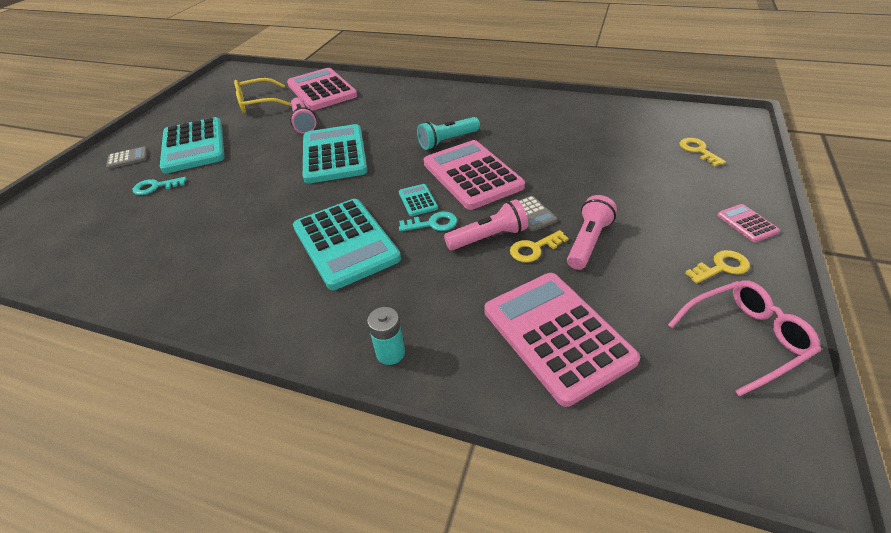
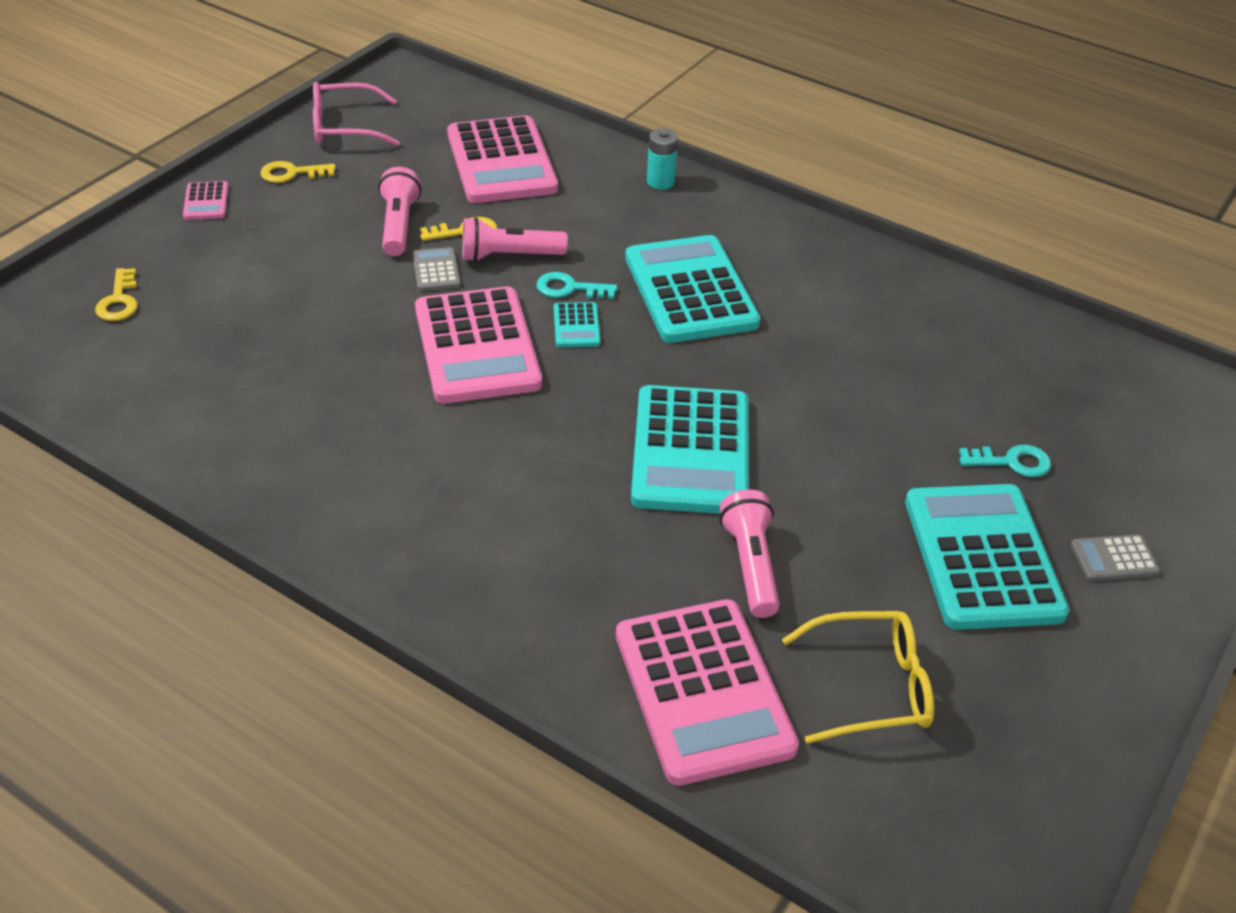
camera: 170 degrees left, 0 degrees up
turquoise flashlight [417,117,480,150] -> none
pink flashlight [567,195,617,270] -> pink flashlight turned 135 degrees clockwise [378,167,421,256]

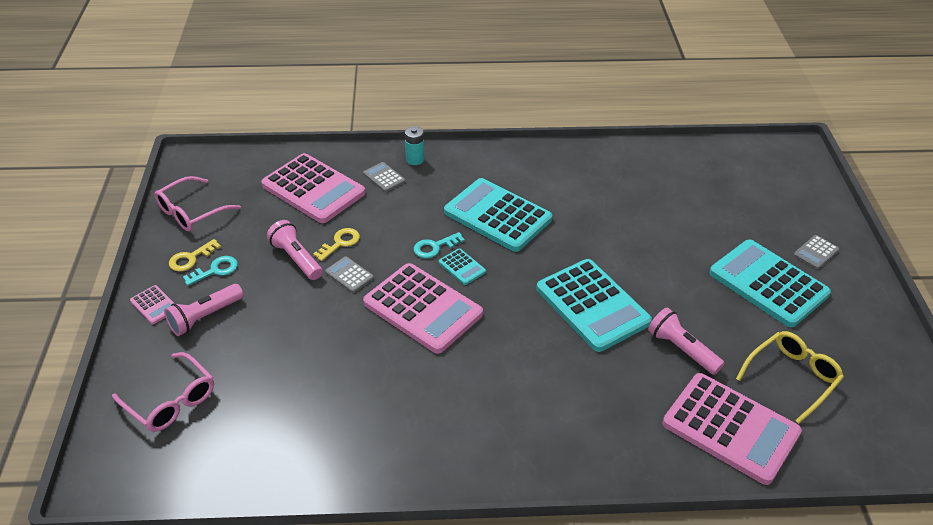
camera: 35 degrees left, 0 degrees up
yellow key [95,268,138,321] -> pink glasses [112,352,214,432]
pink flashlight [462,217,568,262] -> pink flashlight moved to [164,284,244,336]
turquoise key [959,445,1051,477] -> turquoise key moved to [183,256,238,286]
none -> grey calculator [363,162,405,192]

